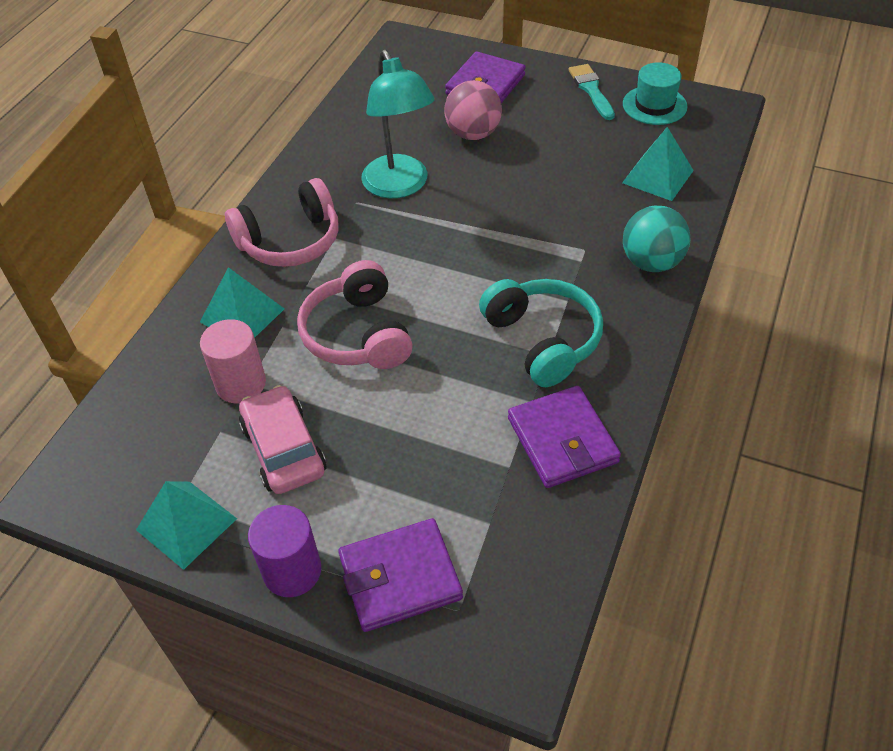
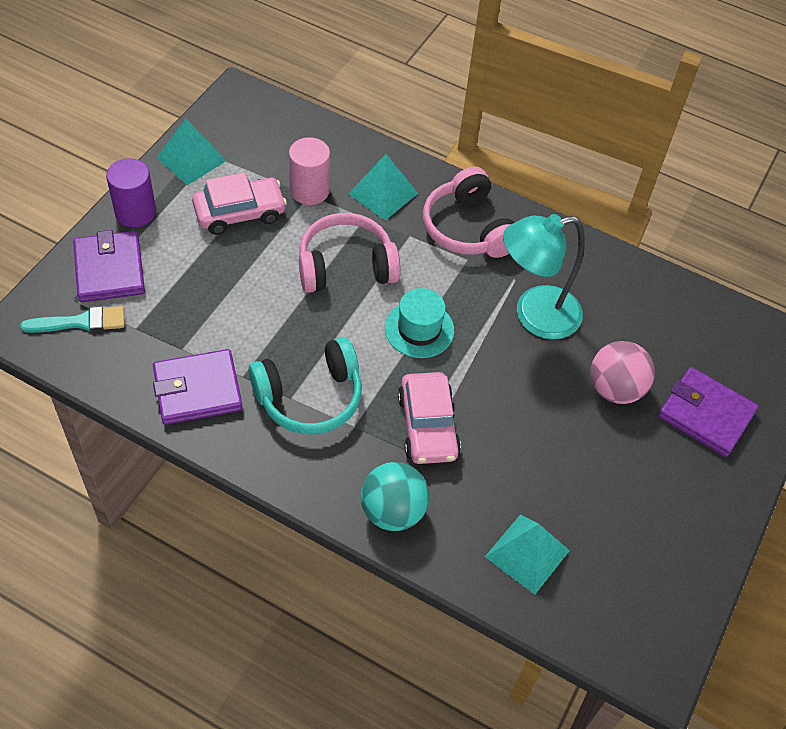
camera: 90 degrees right, 5 degrees up
turquoise brush [569,64,615,120] -> turquoise brush moved to [20,306,125,333]
turquoise hat [623,62,687,125] -> turquoise hat moved to [385,288,454,358]
none -> pink car [398,372,461,464]

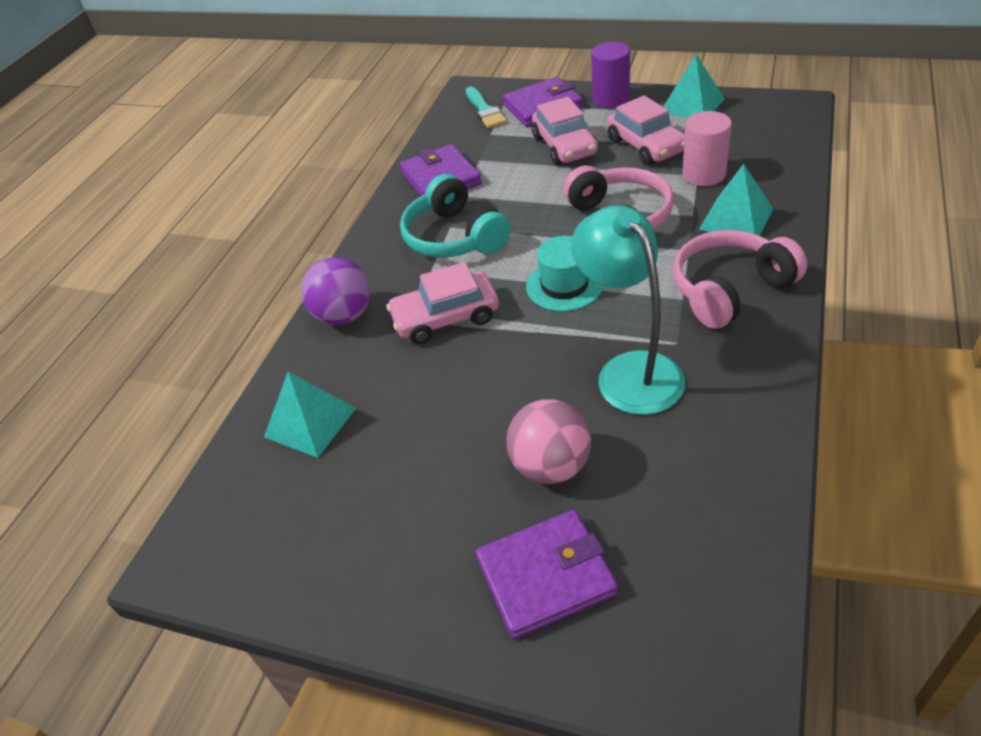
camera: 90 degrees right, 10 degrees down
turquoise ball [361,462,429,531] -> purple ball [301,257,370,325]
purple wallet [658,367,758,457] -> purple wallet turned 45 degrees clockwise [475,510,618,639]
none -> pink car [532,97,598,165]

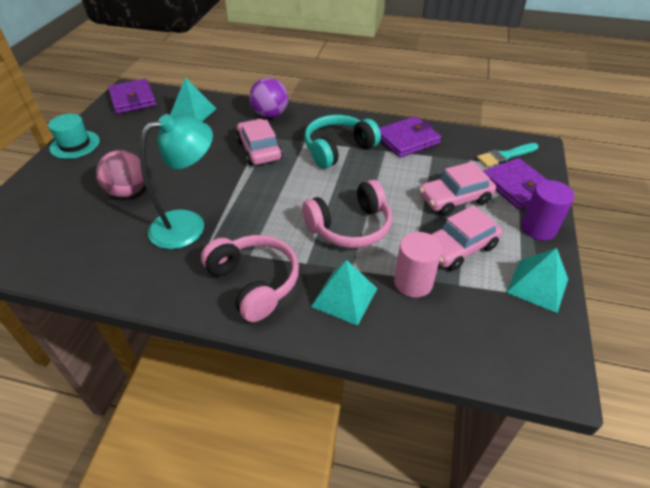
camera: 80 degrees right, 0 degrees up
purple wallet [475,510,618,639] -> purple wallet moved to [108,79,156,114]
turquoise hat [526,236,603,312] -> turquoise hat moved to [48,114,100,159]

